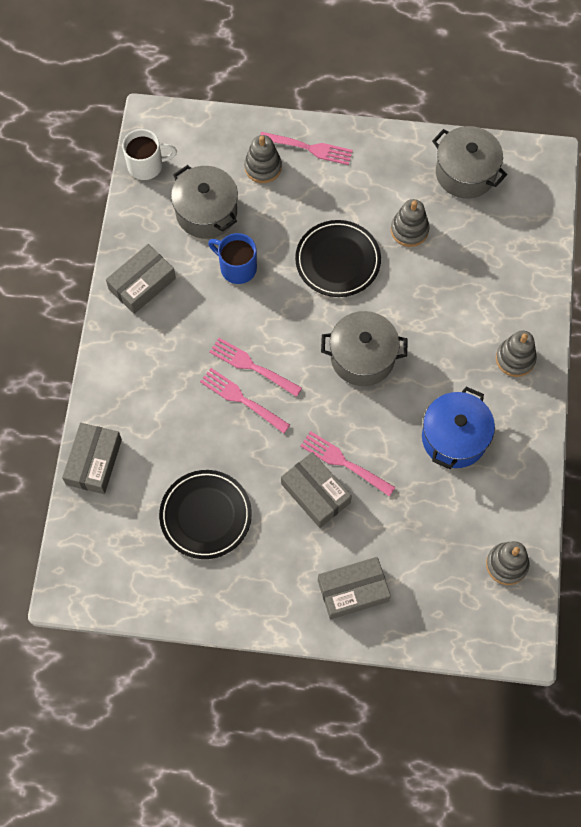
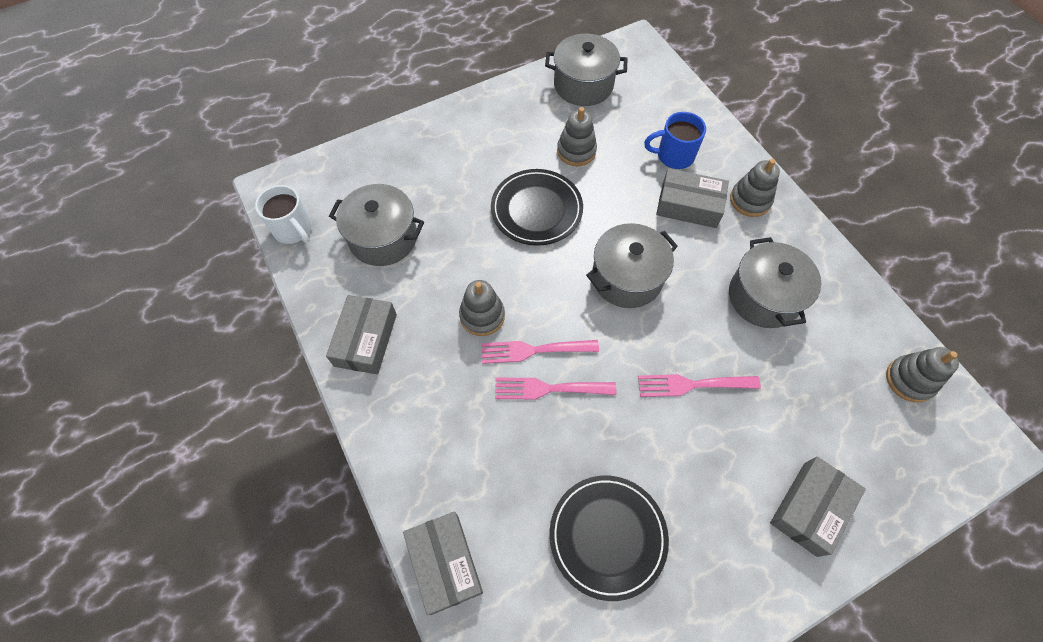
camera: 35 degrees left, 5 degrees down
white mug [122,129,177,180] -> white mug turned 90 degrees clockwise [255,185,312,244]
blue mug [208,233,257,284] -> blue mug moved to [644,112,706,169]
grey stacking toy [244,135,282,183] -> grey stacking toy moved to [459,280,505,336]
pink fork [260,132,353,165] -> none
grey box [281,452,352,528] -> grey box moved to [656,168,729,228]
blue pot [422,387,495,469] -> grey pot [729,237,821,328]

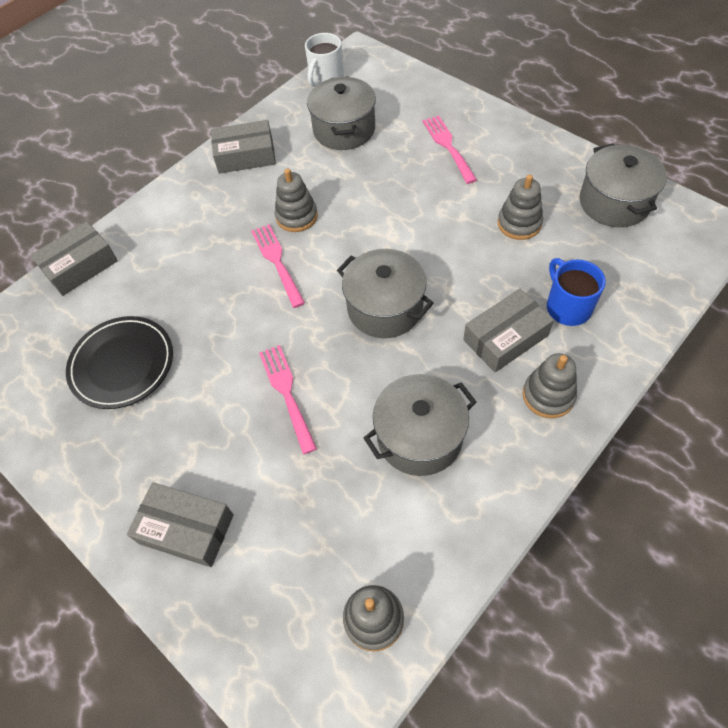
camera: 75 degrees right, 5 degrees down
black plate [491,169,583,246] -> none
pink fork [495,378,616,400] -> pink fork moved to [423,116,477,184]
grey box [656,168,729,228] -> grey box turned 60 degrees clockwise [463,289,554,372]

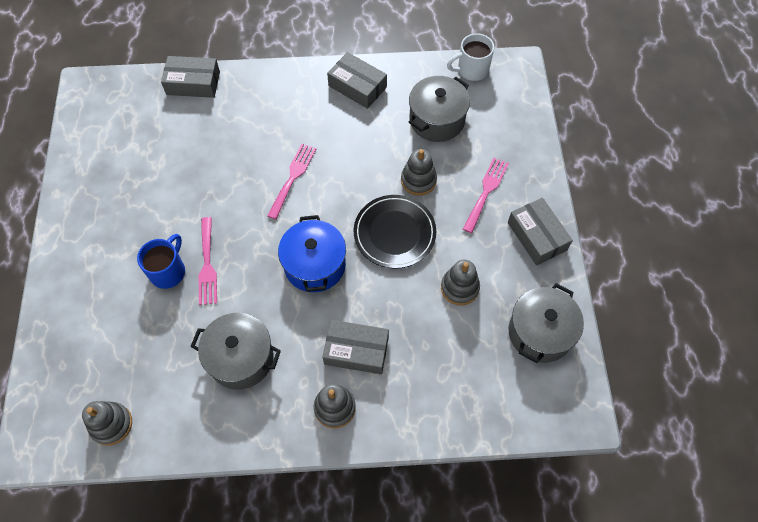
camera: 40 degrees right, 5 degrees up
black plate [66,316,173,409] -> black plate moved to [354,195,436,269]
grey box [127,482,234,567] -> grey box moved to [508,198,573,265]
pink fork [259,345,317,454] -> pink fork turned 150 degrees clockwise [199,217,217,305]
grey stacking toy [275,168,318,232] -> grey stacking toy moved to [401,149,437,196]
grey pot [337,249,434,338] -> blue pot [278,215,346,292]
blue mug [547,258,606,326] -> blue mug moved to [137,234,185,289]

